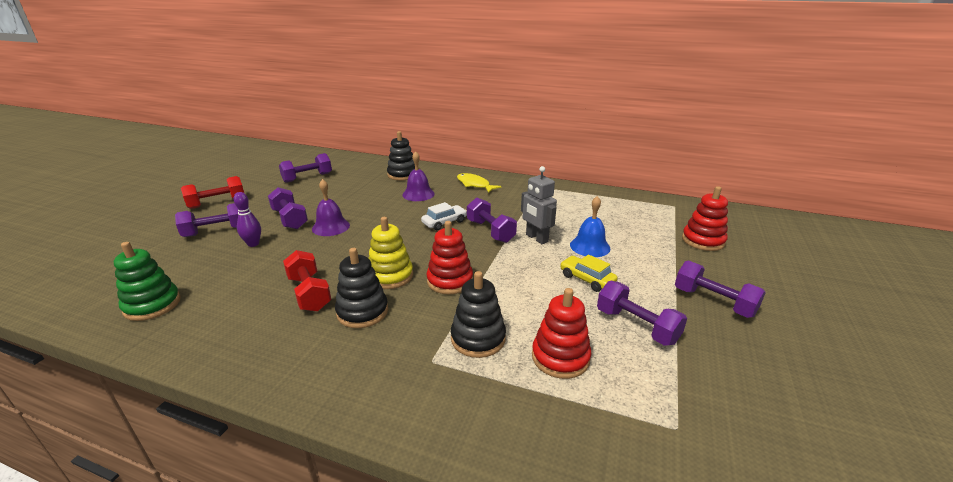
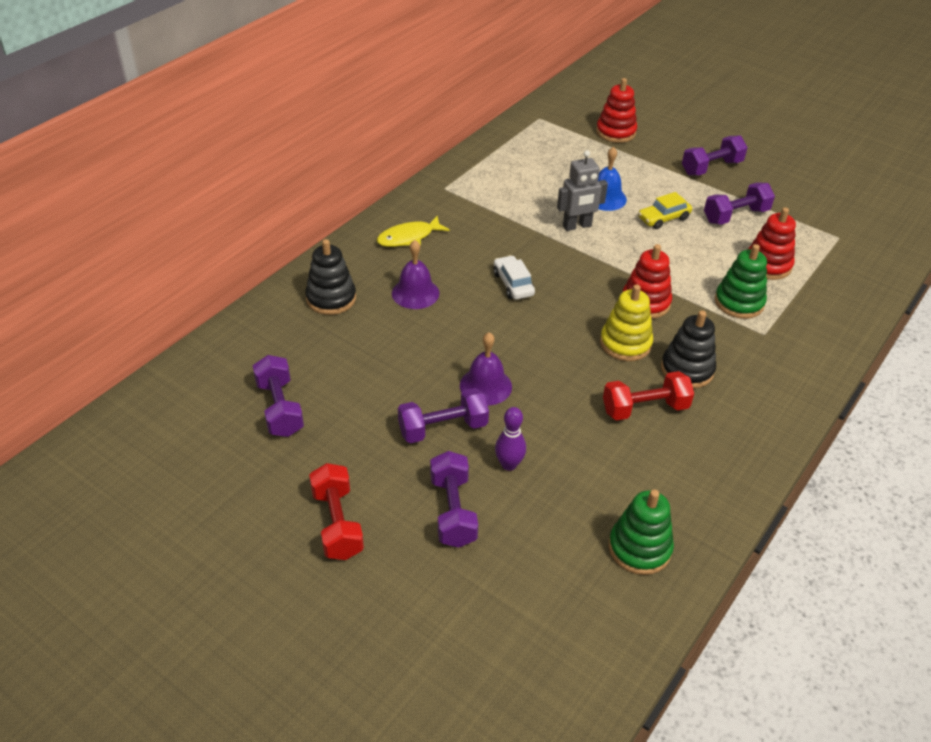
camera: 75 degrees left, 15 degrees up
black stacking toy [451,271,506,358] -> green stacking toy [715,244,767,319]
purple dumbbell [467,198,517,243] -> none

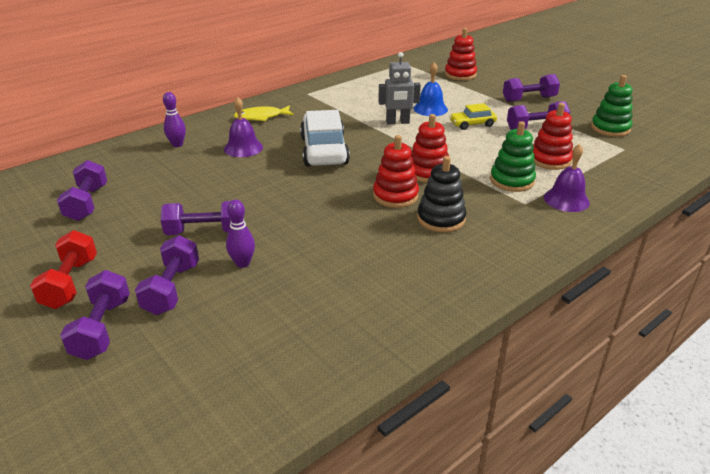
camera: 15 degrees right, 10 degrees down
black stacking toy [305,239,356,315] -> purple bowling pin [163,92,186,147]
purple bell [460,332,512,405] -> purple bell moved to [544,144,590,212]
white car [493,255,535,300] -> white car [300,110,350,166], size x1.92
yellow stacking toy [600,284,653,361] -> red stacking toy [373,135,419,208]
red dumbbell [603,371,694,420] -> none
green stacking toy [609,489,674,575] -> green stacking toy moved to [591,75,633,137]
none -> purple dumbbell [60,270,130,360]

